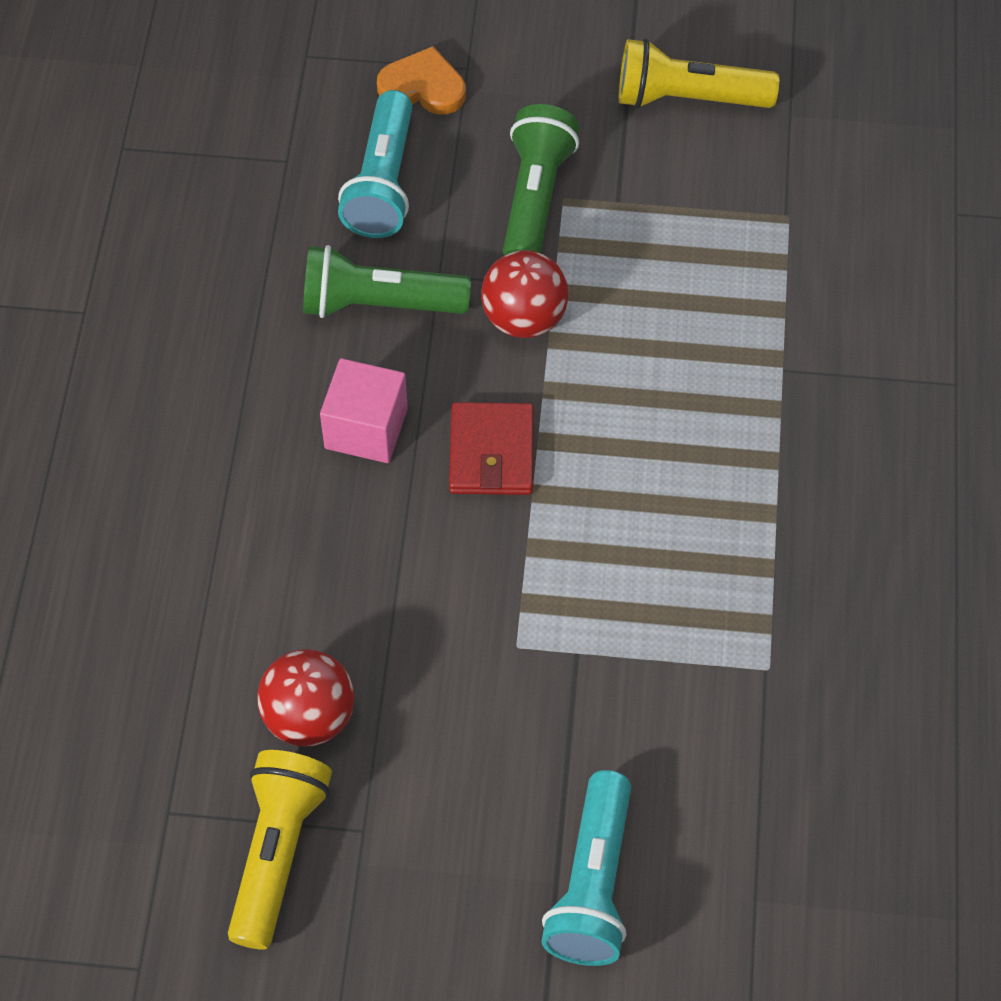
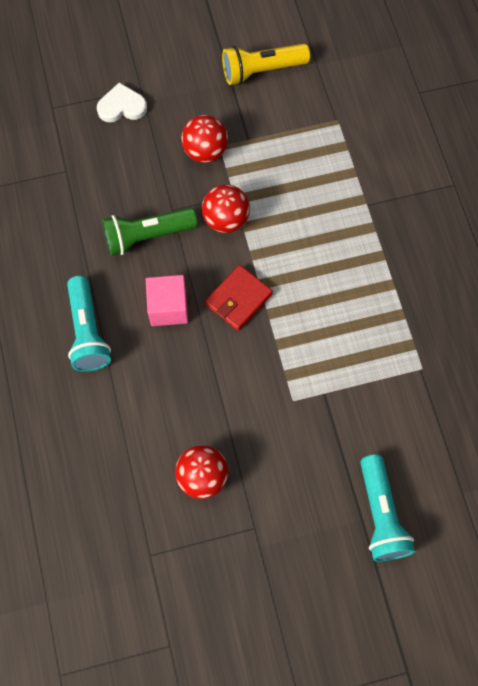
camera: 20 degrees left, 10 degrees up
yellow flashlight [228,750,332,950] -> none
turquoise flashlight [338,90,413,238] -> turquoise flashlight moved to [67,276,111,372]
orange heart [377,46,466,114] -> white heart [97,82,147,122]
red wallet [449,402,534,495] -> red wallet turned 60 degrees clockwise [205,265,273,331]
green flashlight [503,104,579,255] -> red ball [181,115,228,163]

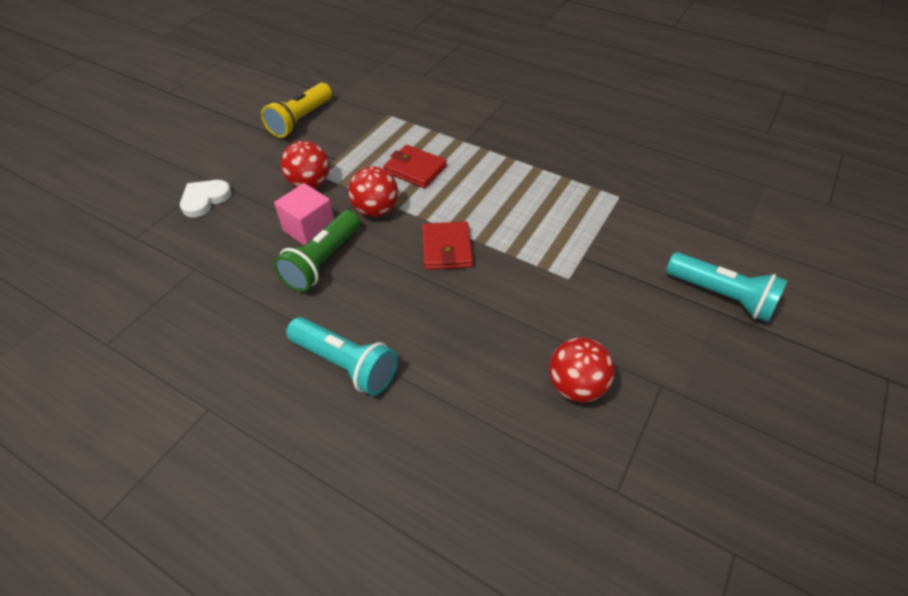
camera: 45 degrees left, 20 degrees down
pink cube [146,275,188,326] -> pink cube moved to [274,183,334,246]
none -> red wallet [383,145,447,188]

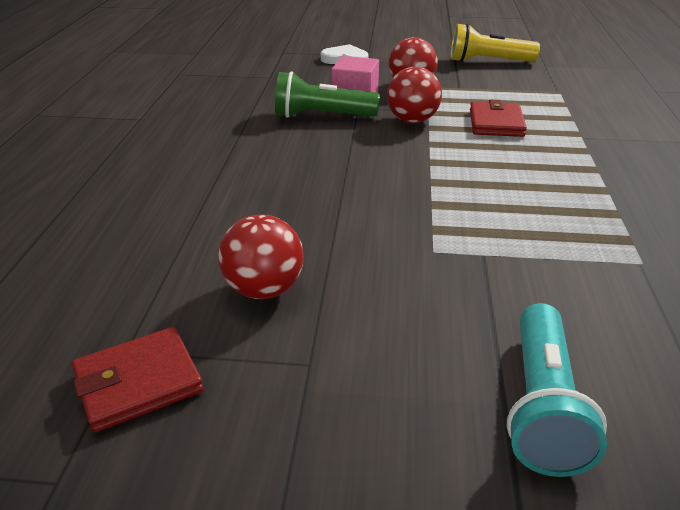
camera: 65 degrees right, 15 degrees down
turquoise flashlight [286,317,398,396] -> none
red wallet [422,221,473,270] -> red wallet moved to [72,327,203,433]

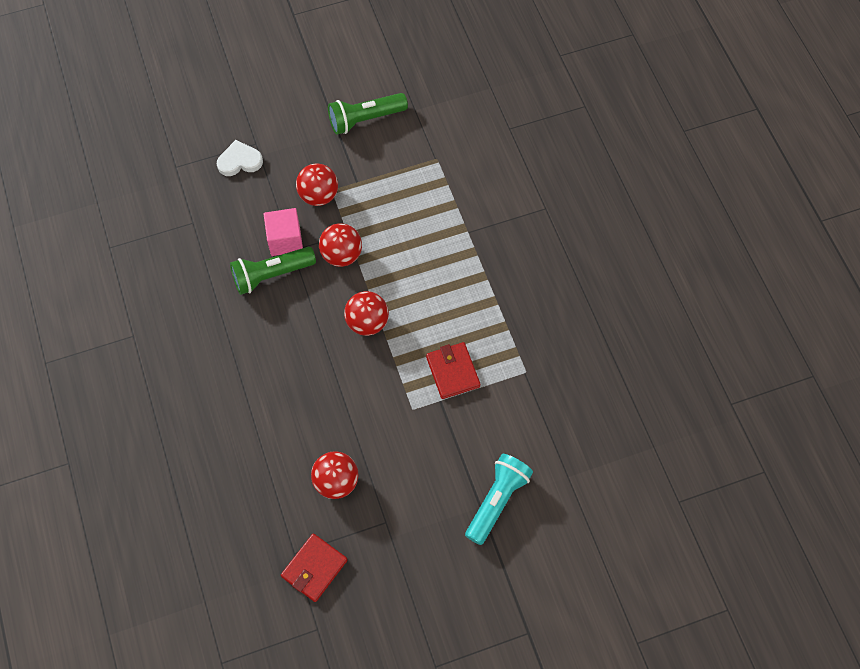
camera: 25 degrees left, 30 degrees up
yellow flashlight [451,23,540,62] -> green flashlight [328,93,408,135]
red wallet [470,99,527,137] -> red wallet moved to [426,342,480,399]
turquoise flashlight [507,303,607,477] -> turquoise flashlight turned 135 degrees counterclockwise [465,454,533,545]
none -> red ball [344,291,389,336]

